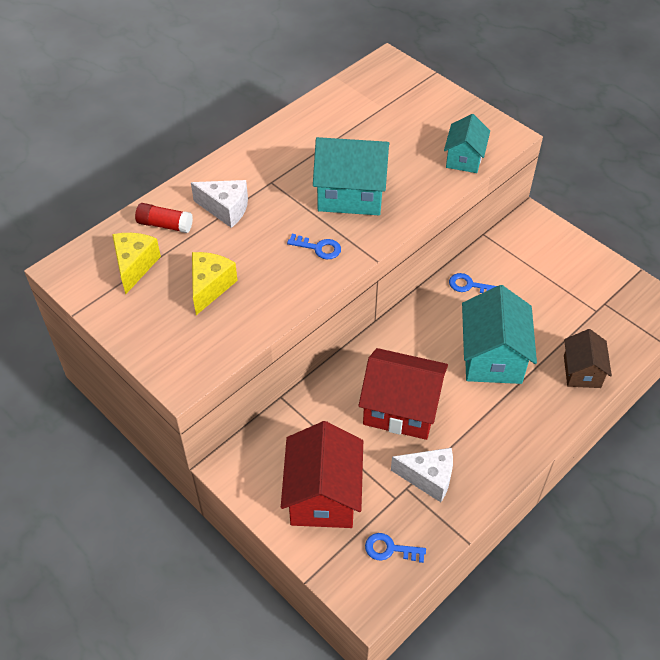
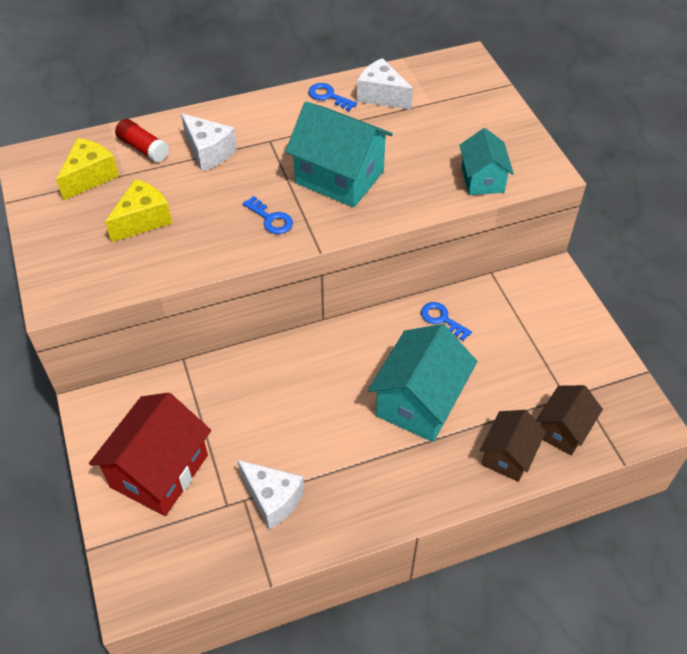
camera: 25 degrees right, 0 degrees up
red house [358,348,448,440] -> none
blue key [365,533,426,563] -> blue key moved to [308,83,357,111]
turquoise house [444,114,490,173] -> turquoise house turned 45 degrees counterclockwise [459,128,514,195]
none -> white cheese [357,58,413,110]
none -> brown house [536,385,603,456]

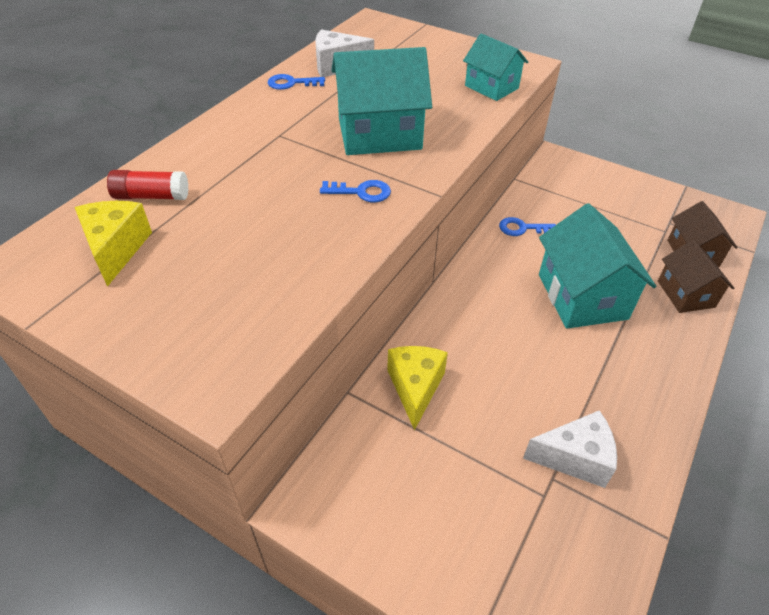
camera: 40 degrees left, 5 degrees down
red house [89,393,211,516] -> none
yellow cheese [105,179,172,242] -> yellow cheese moved to [387,346,448,431]
white cheese [181,113,237,171] -> none

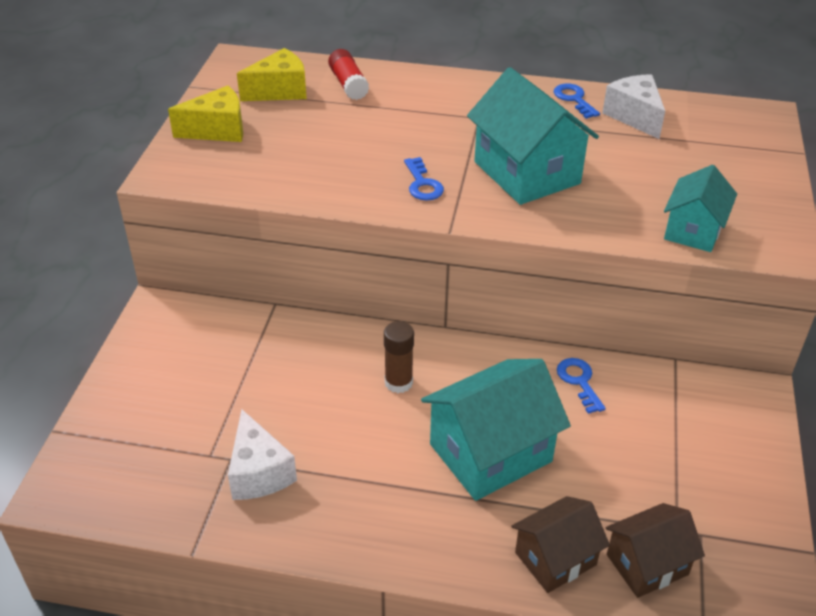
camera: 70 degrees right, 5 degrees down
yellow cheese [387,346,448,431] -> yellow cheese moved to [168,86,243,142]
none -> brown glue stick [384,321,414,393]

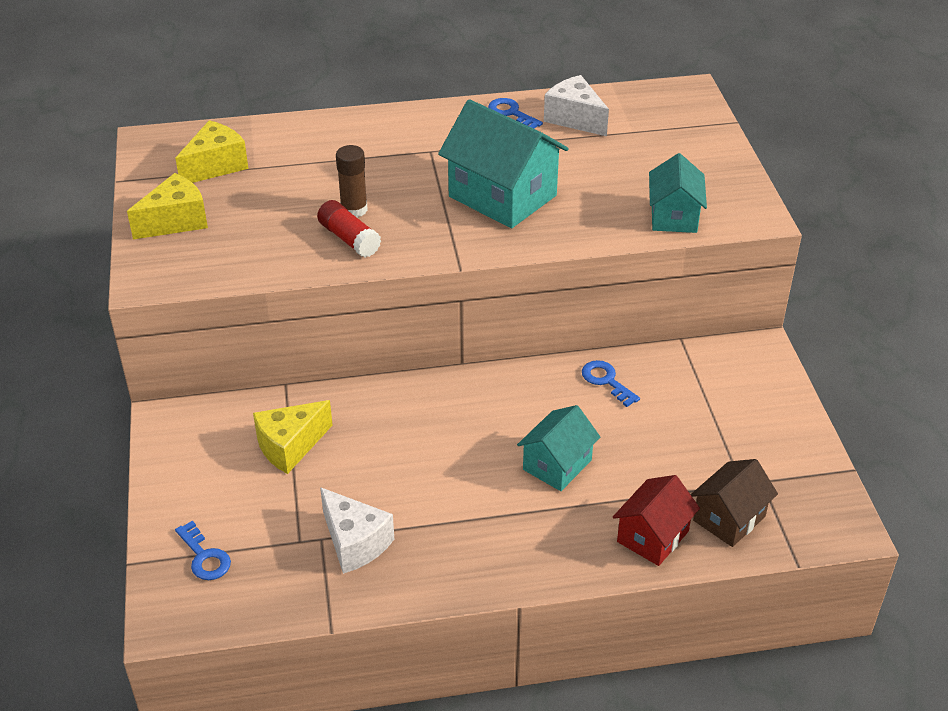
camera: 20 degrees left, 0 degrees up
red glue stick [328,49,369,100] -> red glue stick moved to [317,200,381,257]
brown glue stick [384,321,414,393] -> brown glue stick moved to [336,145,368,218]
blue key [404,157,444,201] -> blue key moved to [175,521,231,580]
turquoise house [421,359,571,501] -> turquoise house [517,405,600,491], size x0.60
brown house [511,496,610,593] -> red house [613,475,700,566]
none -> yellow cheese [253,400,333,474]

